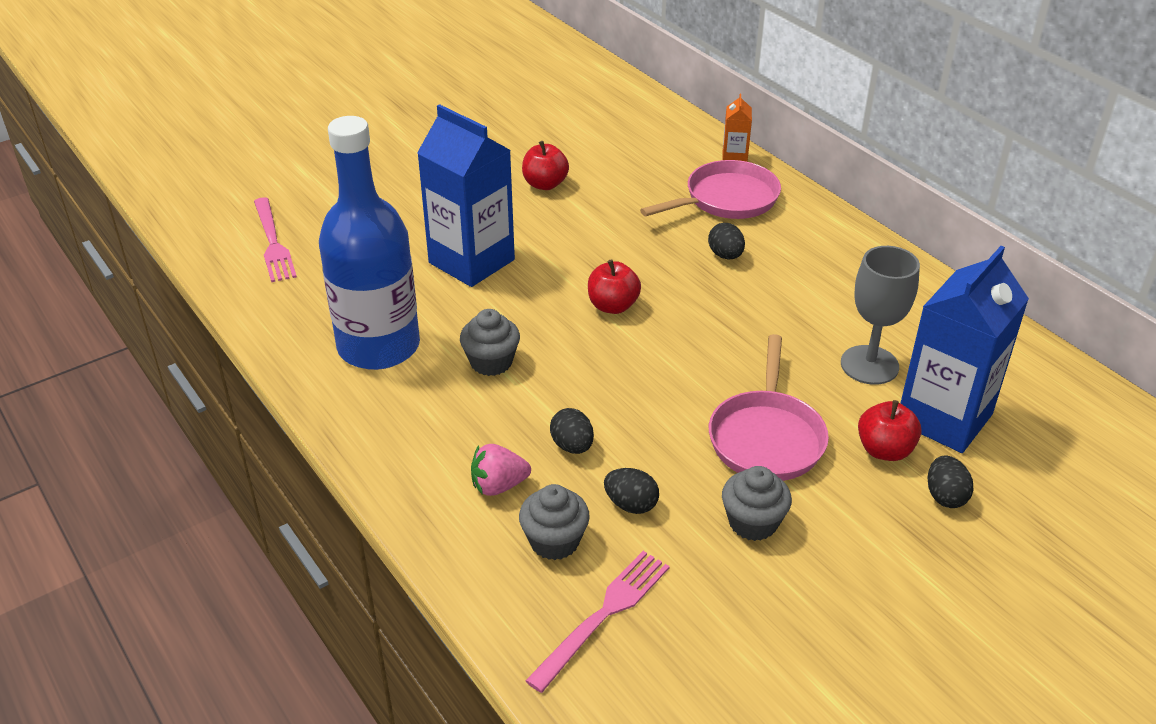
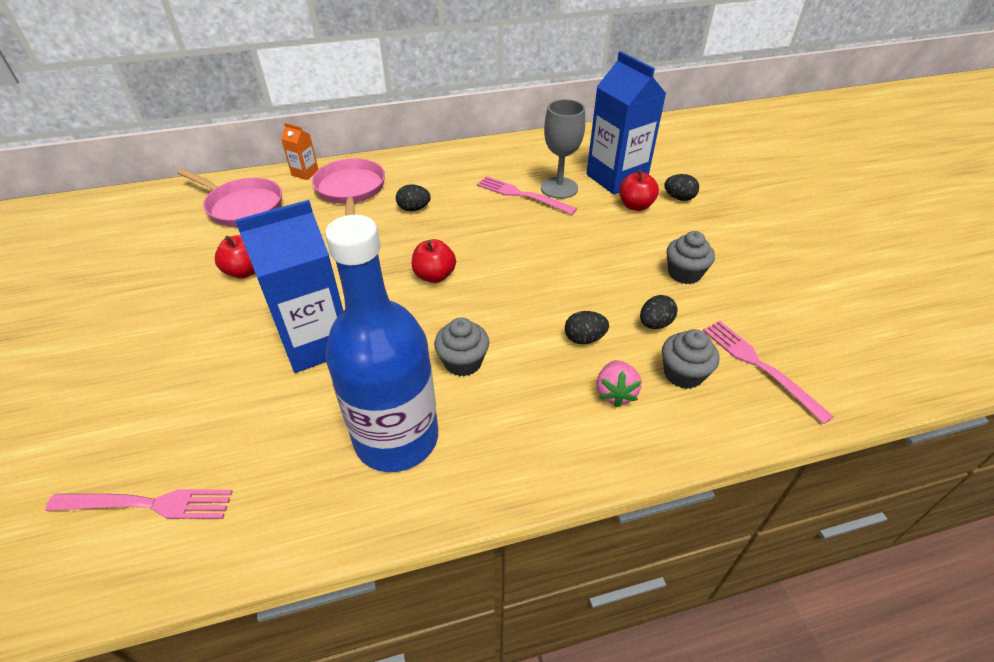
camera: 70 degrees left, 5 degrees up
pink pan [709,334,829,481] -> pink pan moved to [177,168,282,227]
none -> pink fork [477,176,577,215]

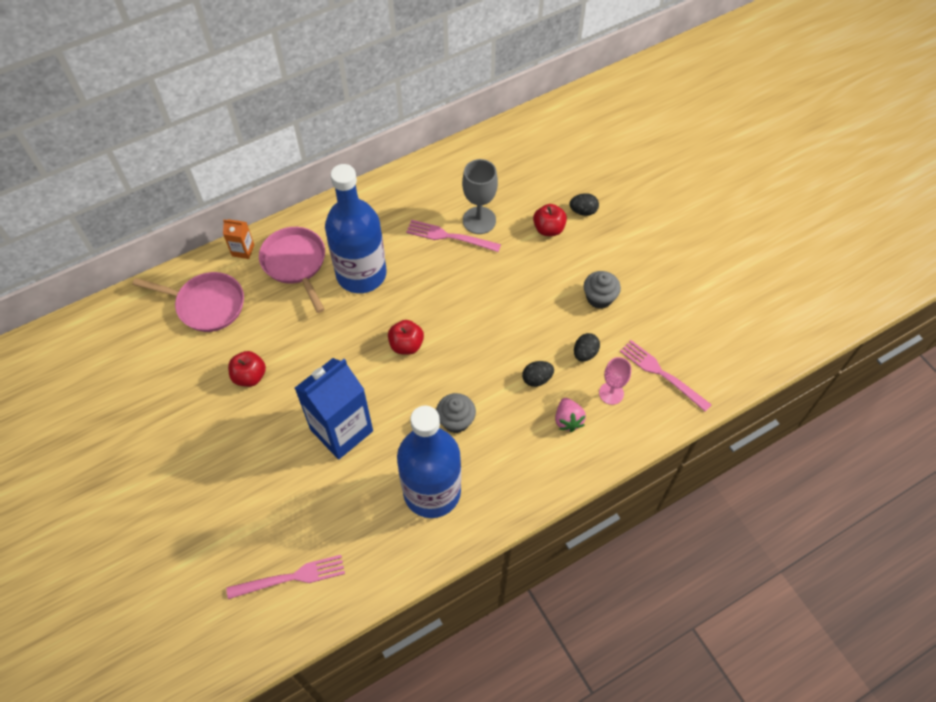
camera: 15 degrees left, 15 degrees up
black egg [396,184,431,211] -> blue bottle [325,164,387,293]
blue carton [586,51,666,195] -> none
grey cupcake [662,329,719,389] -> pink goblet [599,357,631,405]

